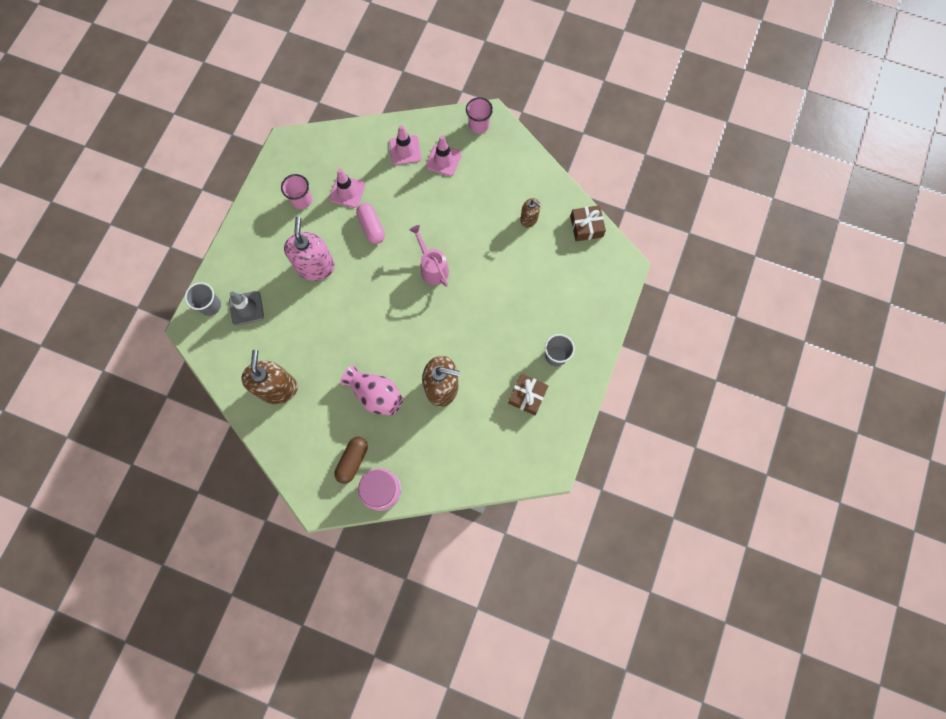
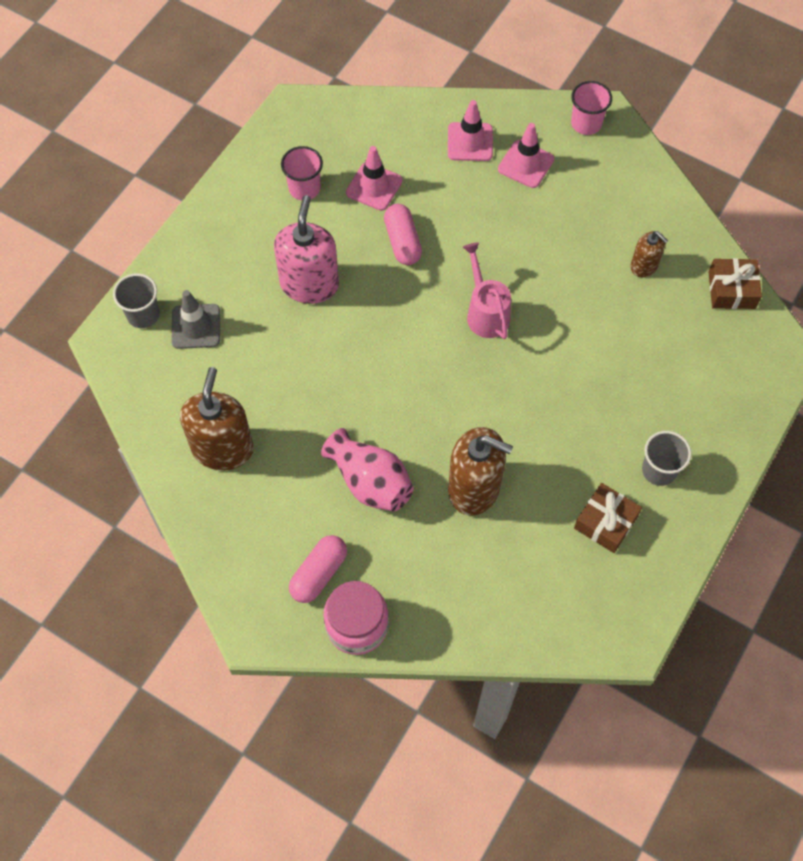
camera: 10 degrees right, 10 degrees down
brown capsule [334,437,368,484] -> pink capsule [289,535,347,603]

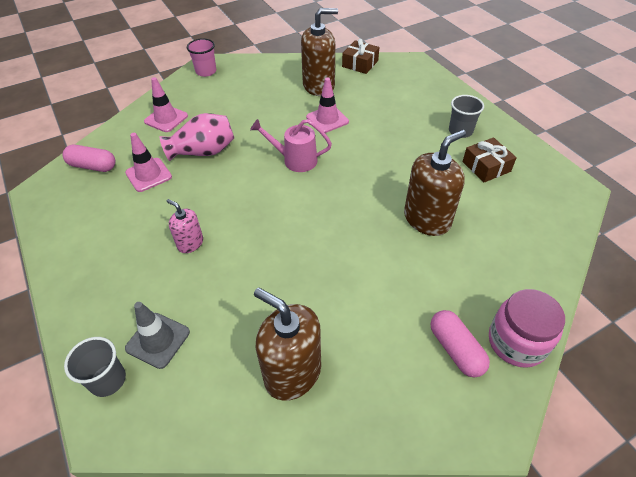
camera: 60 degrees left, 15 degrees down
pink soap dispenser [274,195,339,304] -> pink soap dispenser [166,199,203,253], size x0.54
pink cup [281,146,323,200] -> none
pink vase [321,428,414,512] -> pink vase moved to [160,113,234,161]
pink capsule [384,204,422,265] -> pink capsule moved to [62,145,116,172]
pink traffic cone [498,123,554,188] -> pink traffic cone moved to [306,78,349,133]
brown soap dispenser [630,231,668,277] -> brown soap dispenser [301,8,338,96], size x1.84

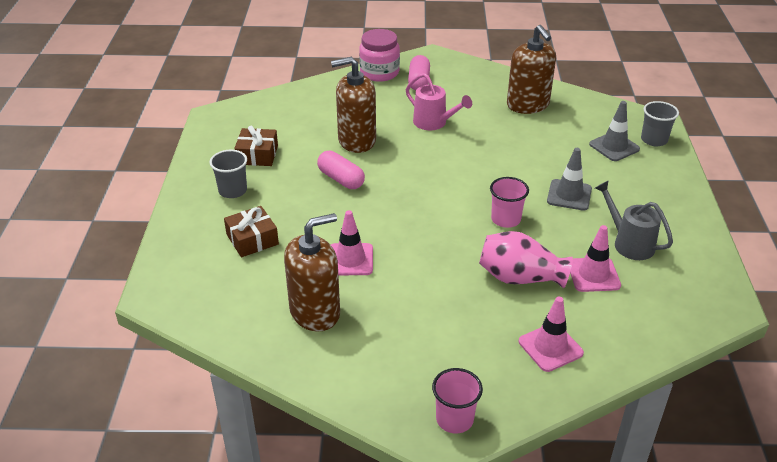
camera: 150 degrees left, 10 degrees down
pink capsule [62,145,116,172] -> pink capsule moved to [317,151,365,189]
pink soap dispenser [166,199,203,253] -> grey traffic cone [547,148,592,210]
pink watering can [250,119,332,172] -> pink watering can moved to [406,73,472,130]
brown soap dispenser [301,8,338,96] -> brown soap dispenser turned 135 degrees clockwise [284,213,340,332]
brown gift [342,39,379,74] -> brown gift moved to [224,206,279,257]
none -> pink cup [490,177,529,228]
none -> grey watering can [595,181,673,260]

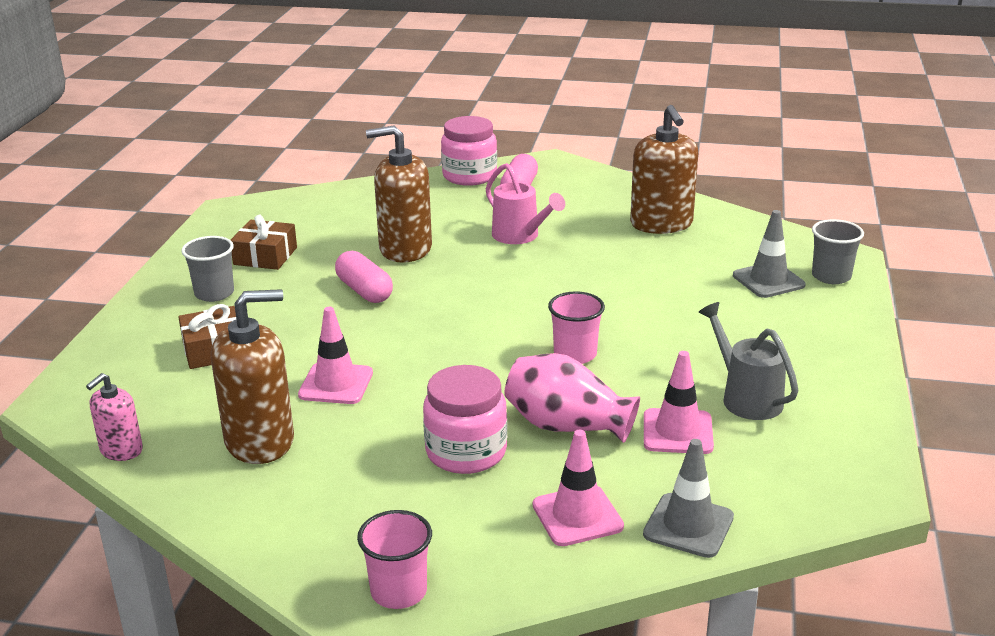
camera: 10 degrees right, 10 degrees down
grey traffic cone [547,148,592,210] -> grey traffic cone moved to [643,439,734,558]
none -> pink soap dispenser [86,373,143,461]
none -> pink jar [423,365,507,474]

